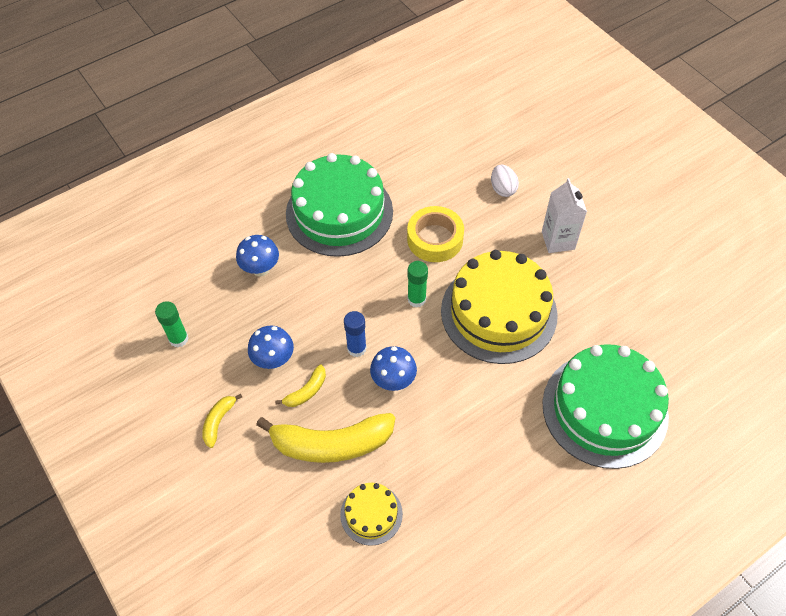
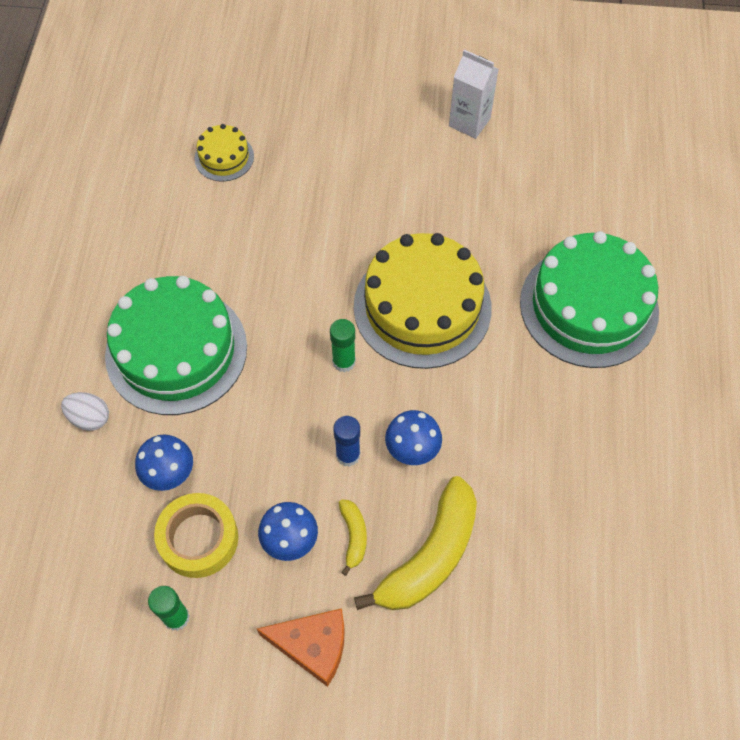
camera: 50 degrees left, 5 degrees up
yellow banana [202,394,242,448] -> orange cheese [257,608,345,687]
yellow cake [340,483,403,546] -> yellow cake moved to [194,124,254,181]
yellow tape [407,206,464,262] -> yellow tape moved to [154,493,238,578]
white egg [491,165,519,197] -> white egg moved to [61,392,109,431]
white carton [542,178,587,253] -> white carton moved to [449,50,499,139]

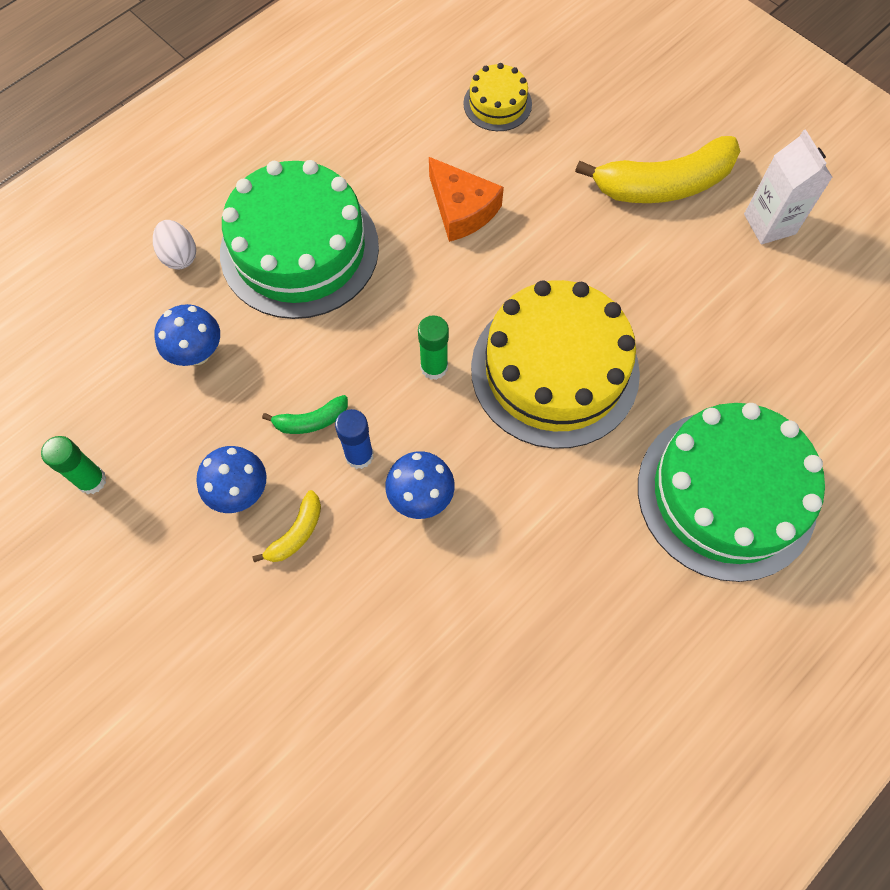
camera: 40 degrees right, 5 degrees up
yellow tape [154,493,238,578] -> none
orange cheese [257,608,345,687] -> orange cheese moved to [429,157,504,242]
yellow banana [354,476,477,610] -> yellow banana moved to [575,136,740,203]
none -> green banana [262,395,348,434]

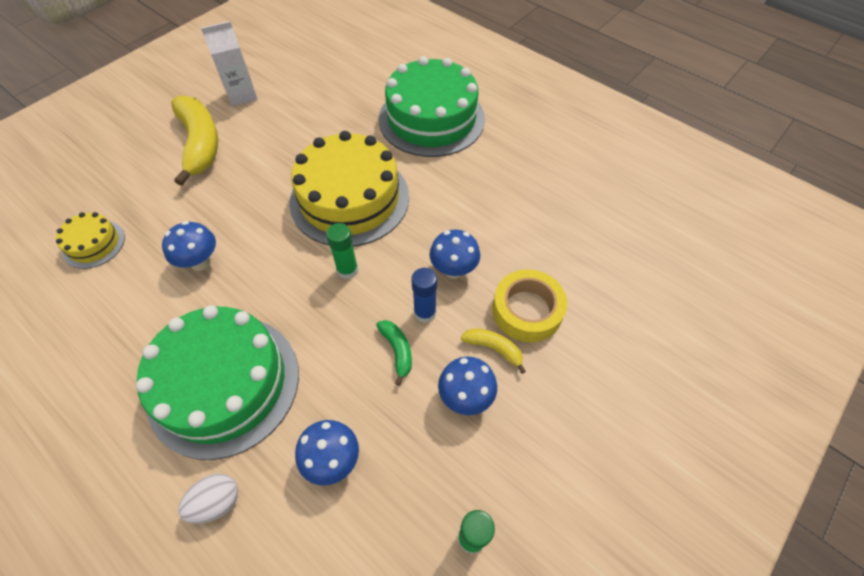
camera: 95 degrees left, 10 degrees down
orange cheese [429,157,504,242] -> blue mushroom [162,221,216,271]
none -> yellow tape [492,269,567,342]

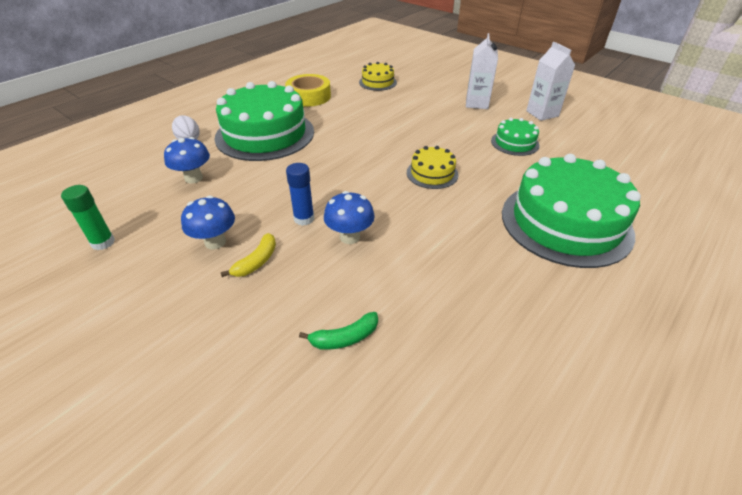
camera: 90 degrees right, 15 degrees down
blue mushroom [162,221,216,271] -> none
yellow banana [171,95,218,186] -> white carton [466,33,498,109]
yellow cake [290,131,409,247] -> yellow cake [407,146,458,189], size x0.47
green glue stick [326,223,358,279] -> none
green banana [376,320,412,386] -> green banana moved to [299,312,378,350]
yellow tape [492,269,567,342] -> yellow tape moved to [285,74,331,107]
none -> green cake [491,118,540,156]

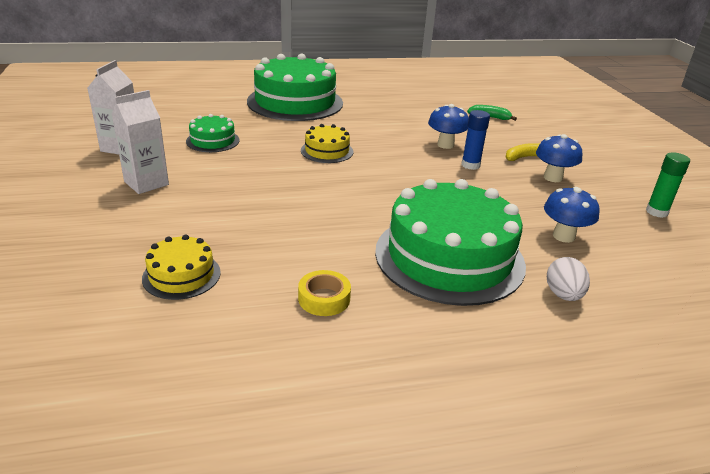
camera: 145 degrees left, 10 degrees down
yellow tape [285,74,331,107] -> yellow tape [298,270,351,316], size x0.61

